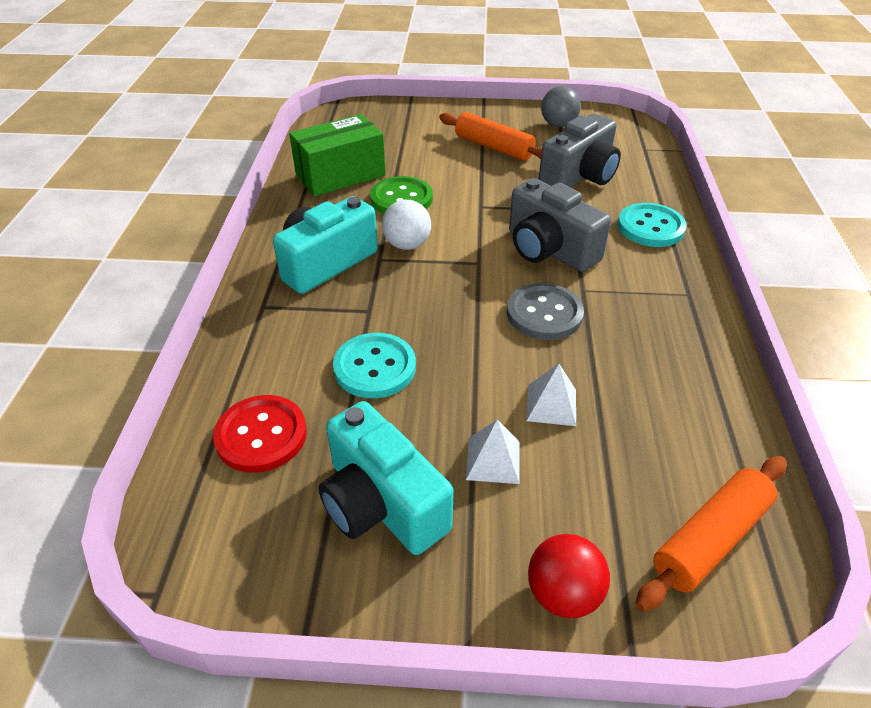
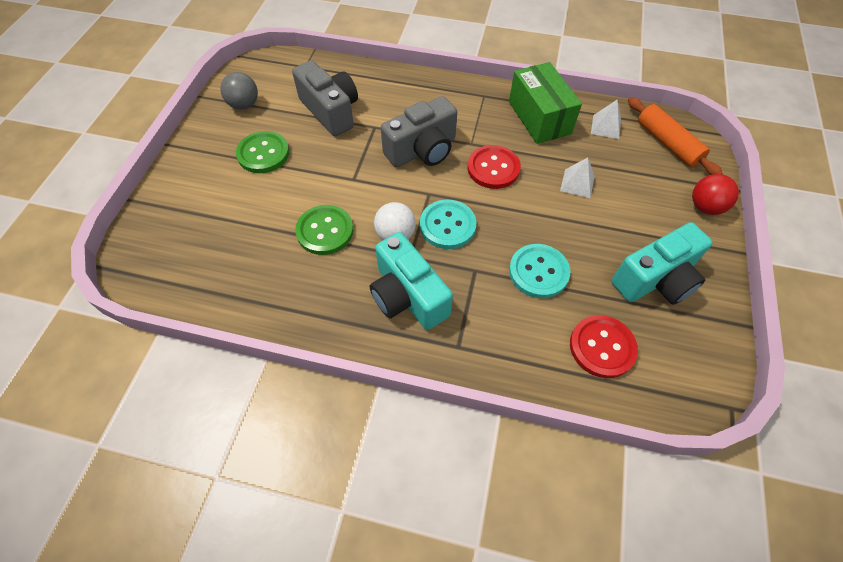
camera: 80 degrees left, 15 degrees up
green box [289,114,386,196] -> green box moved to [509,62,582,144]
orange rolling pin [439,112,542,161] -> green button [236,131,289,173]
white pyramid [466,419,520,484] -> white pyramid moved to [591,100,621,139]
grey button [507,283,584,340] -> red button [468,145,521,189]
turquoise button [618,203,687,247] -> turquoise button moved to [420,199,476,249]

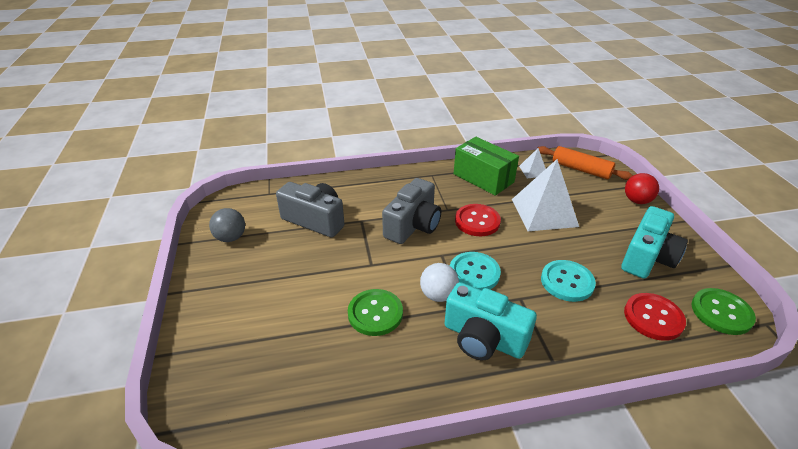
camera: 25 degrees left, 20 degrees down
green button [236,131,289,173] -> green button moved to [692,288,756,335]
white pyramid [560,158,595,198] -> white pyramid [512,159,579,231], size x2.08

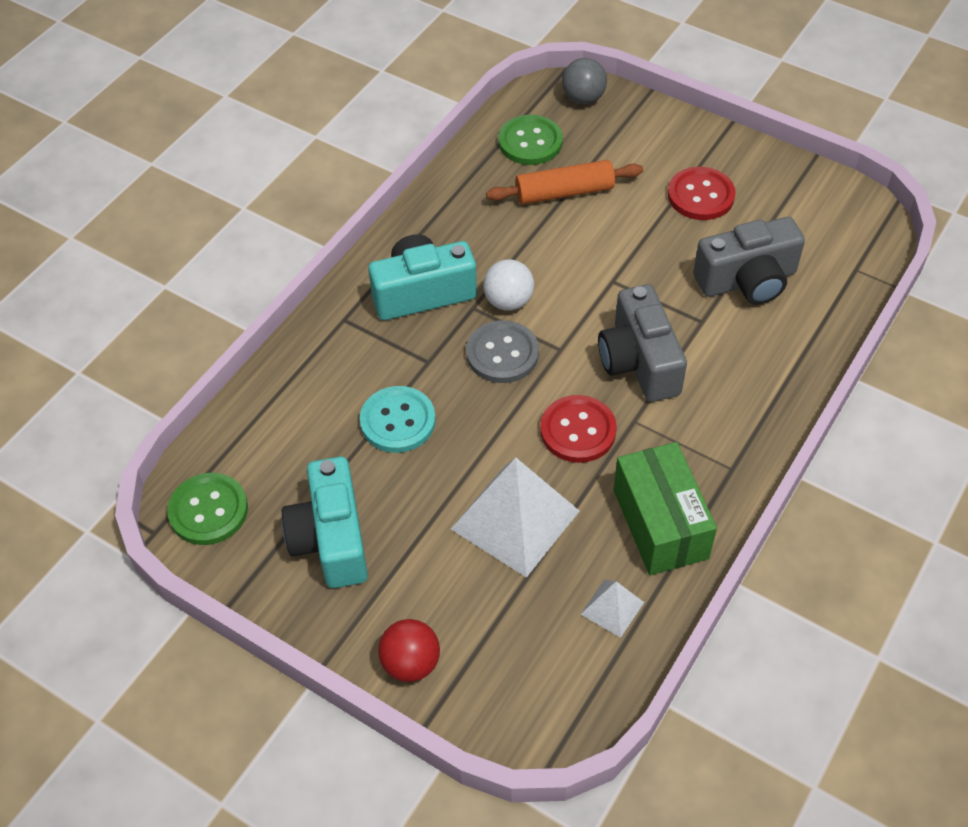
camera: 135 degrees right, 15 degrees up
grey ball [209,208,245,242] -> grey ball moved to [562,58,607,104]
green button [348,289,403,336] -> green button moved to [498,115,563,165]
turquoise button [450,252,501,290] -> grey button [466,320,539,383]
green box [454,137,519,196] -> green box turned 75 degrees clockwise [613,442,717,575]
orange rolling pin [538,146,633,180] -> orange rolling pin moved to [486,160,643,204]
red button [624,293,686,341] -> red button moved to [668,167,736,220]

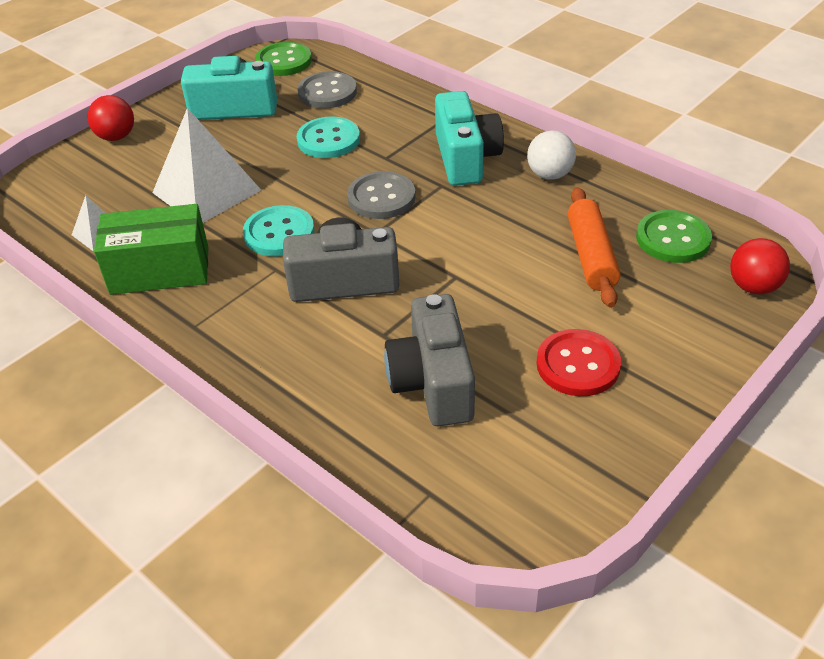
camera: 100 degrees right, 10 degrees down
white ball [483,259,534,311] -> white ball moved to [527,131,576,180]
red button [540,395,617,463] -> turquoise button [243,205,314,256]
grey ball [562,58,607,104] -> red ball [730,238,790,294]
none -> grey button [297,71,357,109]

